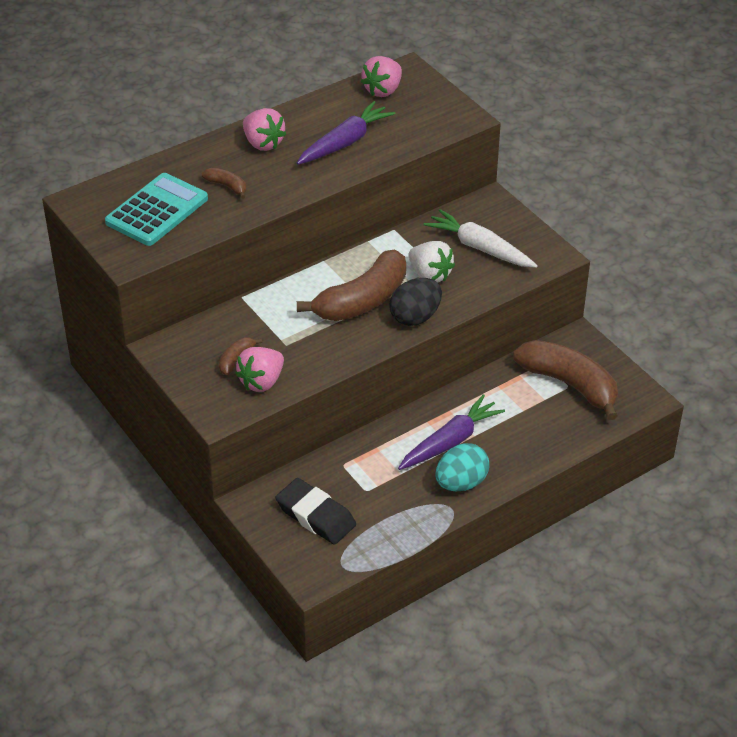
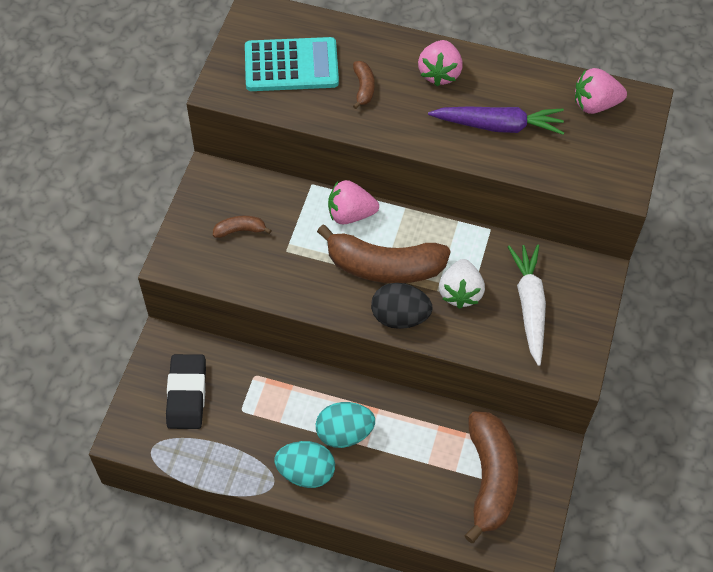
camera: 50 degrees right, 15 degrees up
pink strawberry [235,347,284,392] -> pink strawberry moved to [328,180,379,224]
purple carrot [398,394,505,470] -> turquoise egg [316,402,375,448]

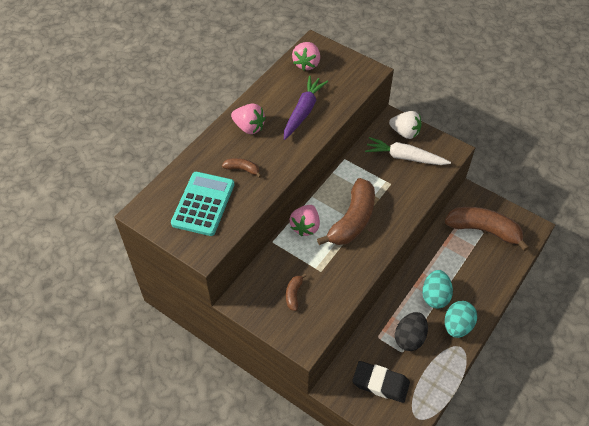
camera: 70 degrees left, 5 degrees down
black egg [371,283,432,329] -> black egg moved to [395,312,428,351]
white strawberry [439,259,485,309] -> white strawberry moved to [389,111,422,139]

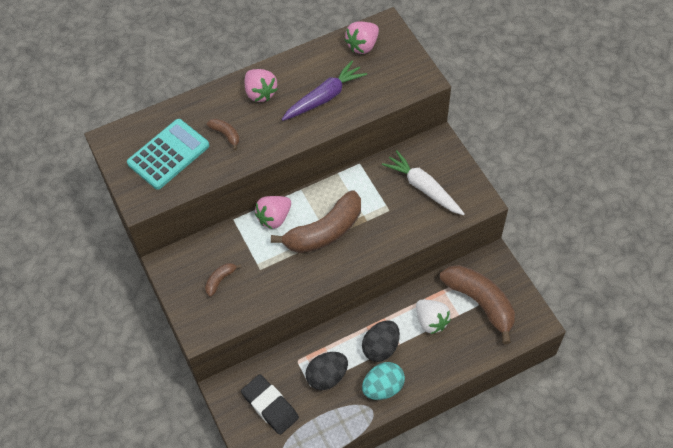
camera: 30 degrees right, 5 degrees up
white strawberry [389,111,422,139] -> white strawberry moved to [416,299,451,334]
turquoise egg [422,270,453,309] -> black egg [362,320,400,362]

